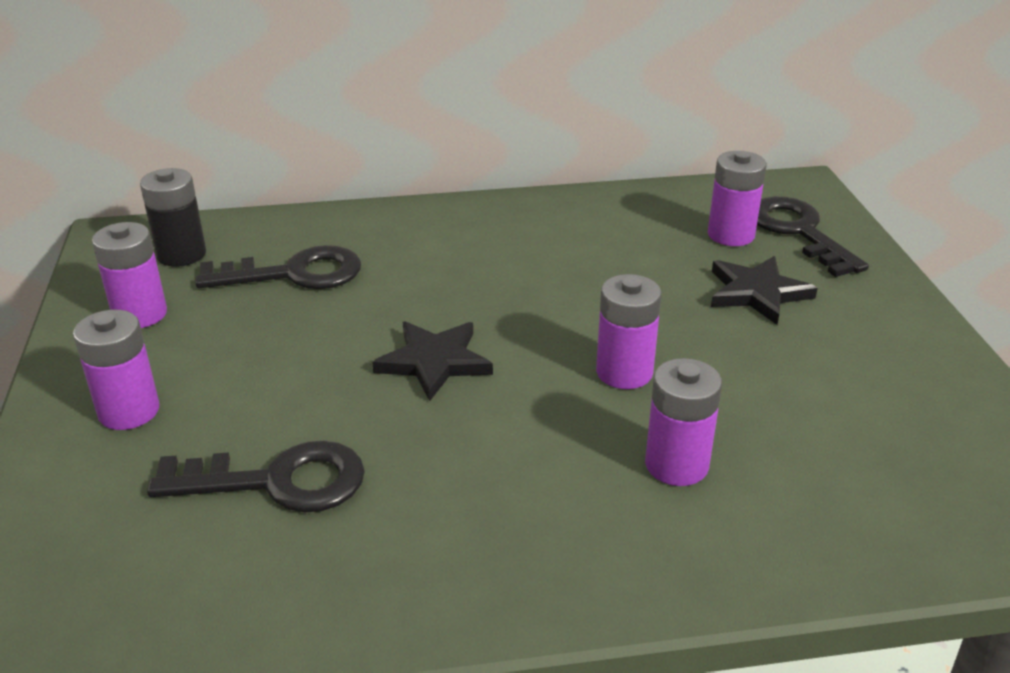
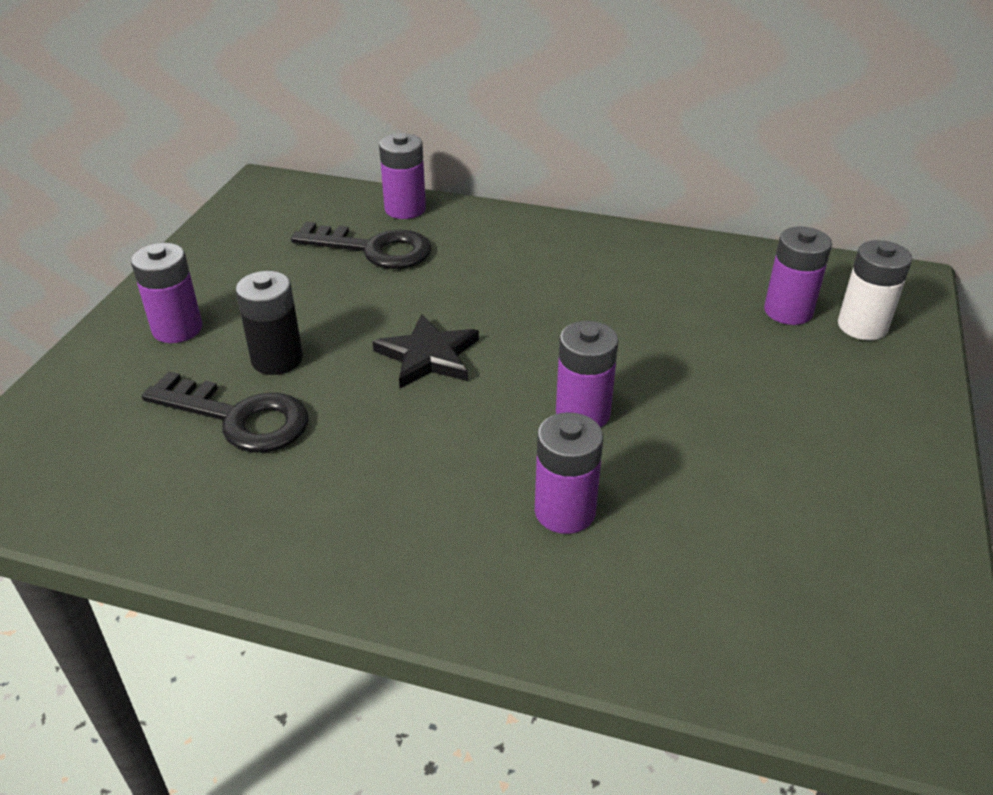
camera: 25 degrees right, 5 degrees up
purple battery [92,222,167,328] -> purple battery moved to [379,133,426,219]
black battery [140,168,206,267] -> black battery moved to [236,271,303,375]
black star [711,256,818,325] -> none
black key [757,196,869,277] -> white battery [838,240,912,340]

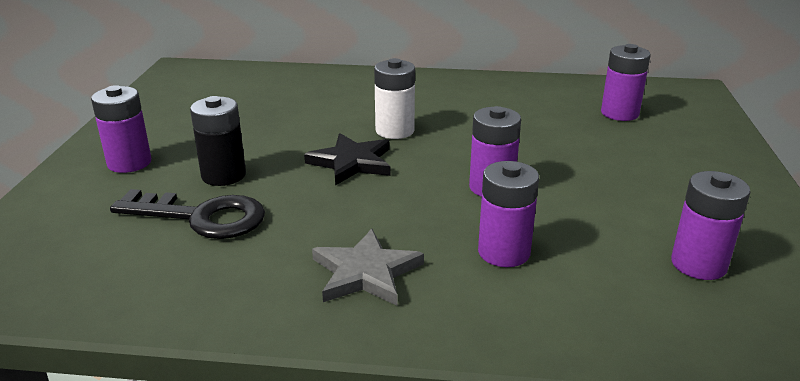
camera: 10 degrees left, 10 degrees down
black key [291,222,431,269] -> none
purple battery [379,133,426,219] -> purple battery moved to [671,171,751,280]
white battery [838,240,912,340] -> white battery moved to [374,58,415,139]
none -> grey star [312,229,424,306]

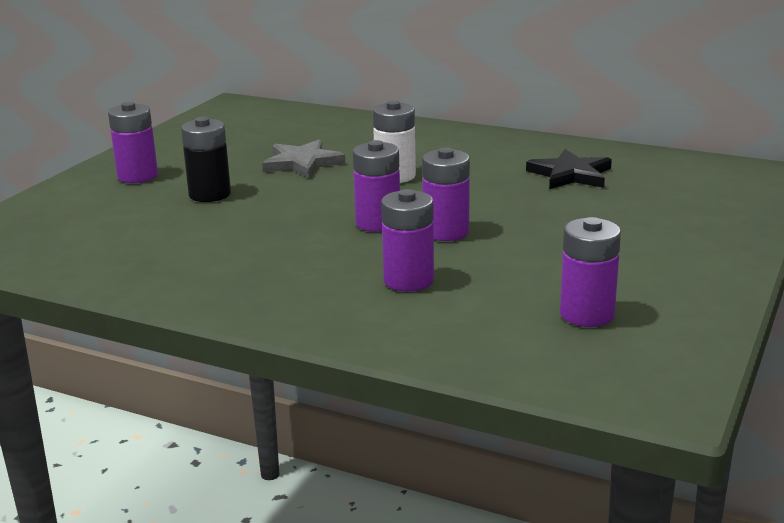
camera: 20 degrees right, 5 degrees down
black key [110,189,265,239] -> none
black star [304,133,390,185] -> black star moved to [526,149,612,189]
grey star [312,229,424,306] -> grey star moved to [262,139,345,178]
purple battery [601,44,651,121] -> purple battery moved to [353,140,400,232]

